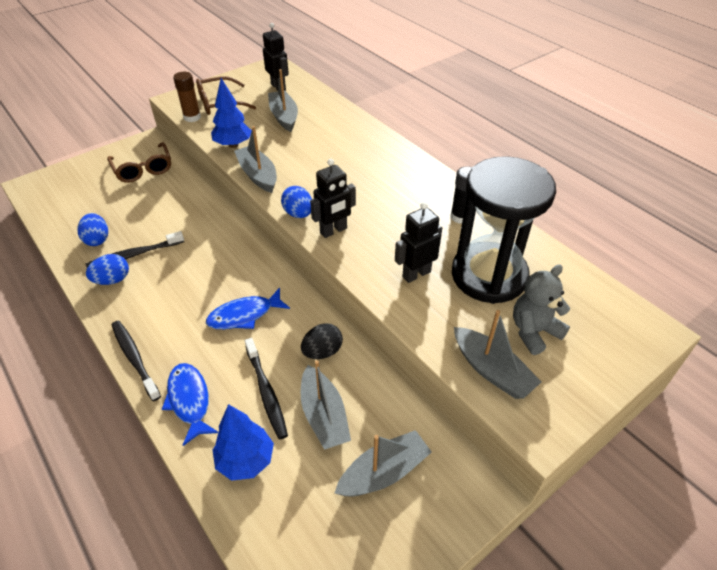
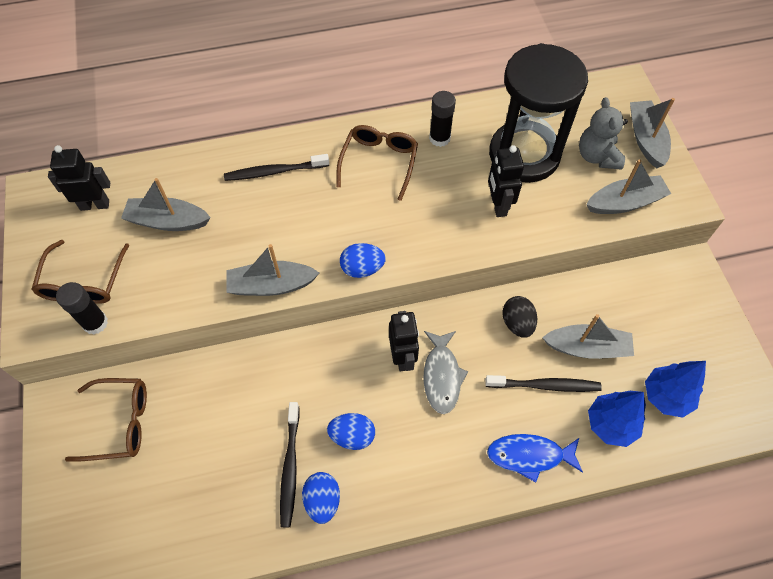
camera: 65 degrees left, 15 degrees up
blue egg [77,213,108,246] -> blue egg moved to [327,413,375,450]
black toothbrush [112,320,161,401] -> black toothbrush moved to [224,154,329,181]
brown glue stick [173,72,201,122] -> black glue stick [56,282,108,335]
blue fish [206,288,290,329] -> grey fish [423,331,468,414]
blue tree [211,78,252,148] -> blue tree moved to [645,361,706,418]
black robot [310,159,356,238] -> black robot moved to [389,311,419,372]
grey boat [335,430,432,497] -> grey boat moved to [630,98,675,168]
none -> brown glasses [336,125,418,201]

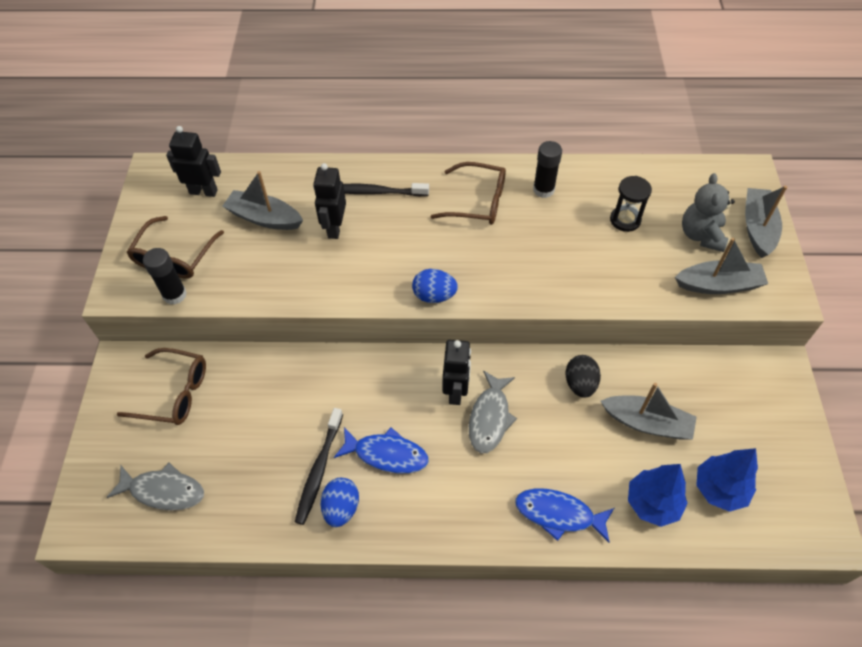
camera: 15 degrees right, 5 degrees down
grey boat [227,244,319,296] -> none
blue egg [327,413,375,450] -> blue fish [334,427,429,473]
brown glasses [336,125,418,201] -> brown glasses turned 75 degrees clockwise [430,162,506,225]
black toothbrush [485,375,602,392] -> none
black robot [488,145,524,217] -> black robot moved to [313,163,346,239]
black hourglass [489,43,588,183] -> black hourglass [610,176,652,232], size x0.42
none -> grey fish [106,463,204,510]

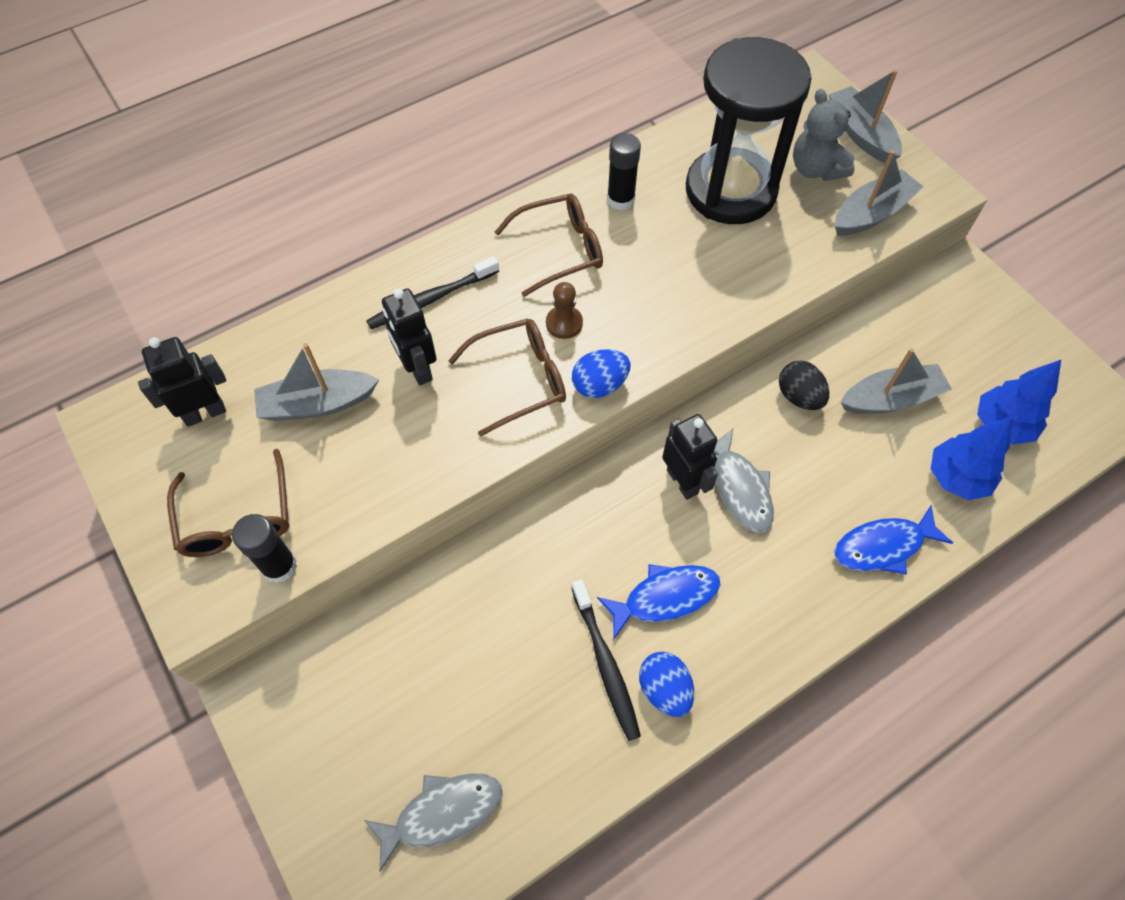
camera: 35 degrees left, 5 degrees up
brown glasses [117,348,206,425] -> brown glasses moved to [448,318,566,437]
black hourglass [610,176,652,232] -> black hourglass [686,37,811,224], size x2.38
none -> brown pawn [546,282,583,339]

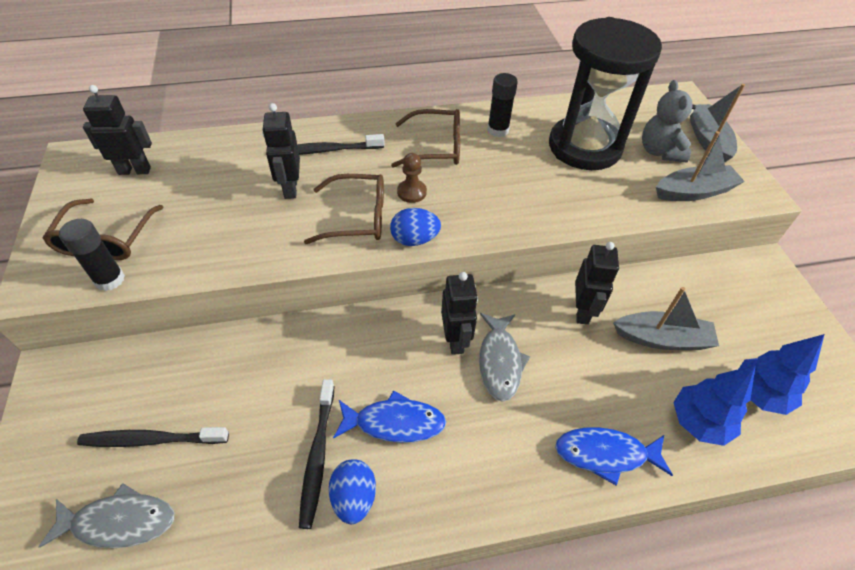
camera: 20 degrees right, 10 degrees down
grey boat [254,343,379,421] -> none
black egg [779,361,829,410] -> black robot [575,242,619,325]
none -> black toothbrush [77,427,229,447]

